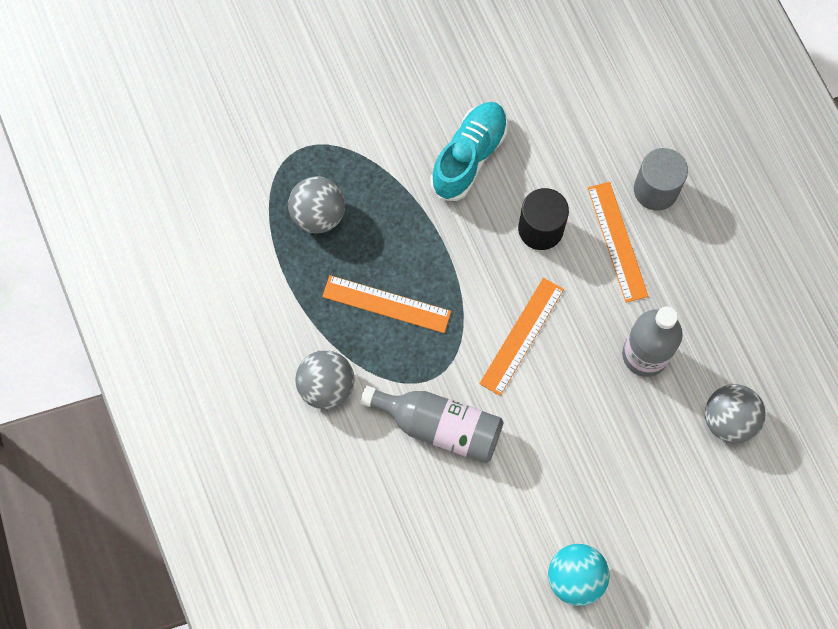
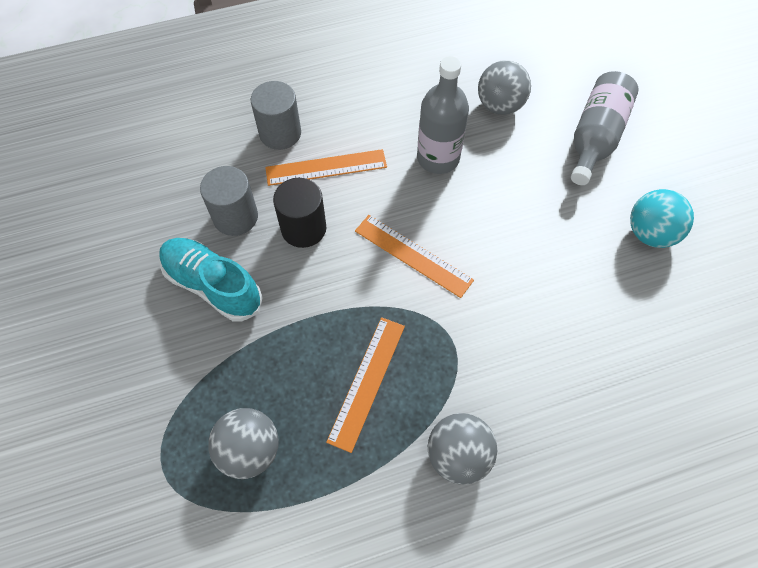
camera: 85 degrees left, 10 degrees down
grey bottle [360,386,504,463] -> grey bottle moved to [571,71,639,185]
none -> grey cylinder [200,166,258,236]

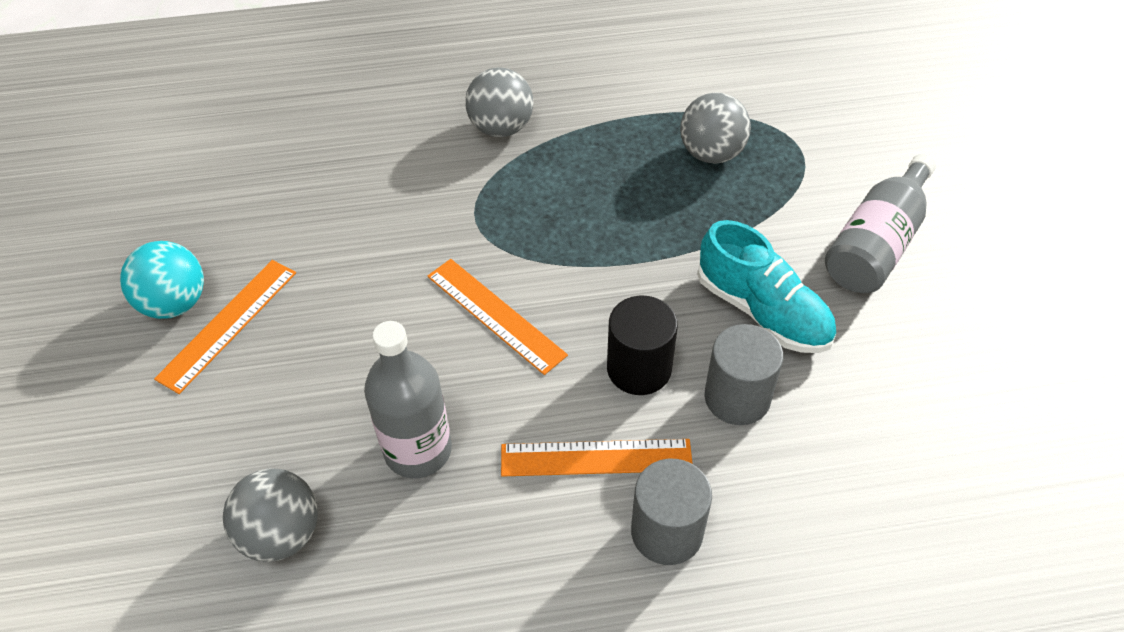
camera: 170 degrees left, 10 degrees down
orange ruler [326,317,405,453] -> orange ruler moved to [154,260,296,394]
grey bottle [571,71,639,185] -> grey bottle moved to [825,154,936,293]

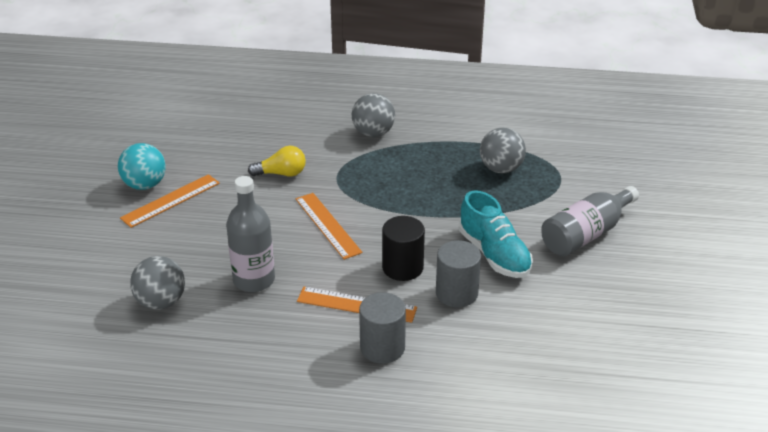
camera: 15 degrees right, 15 degrees down
none -> yellow light bulb [248,146,306,176]

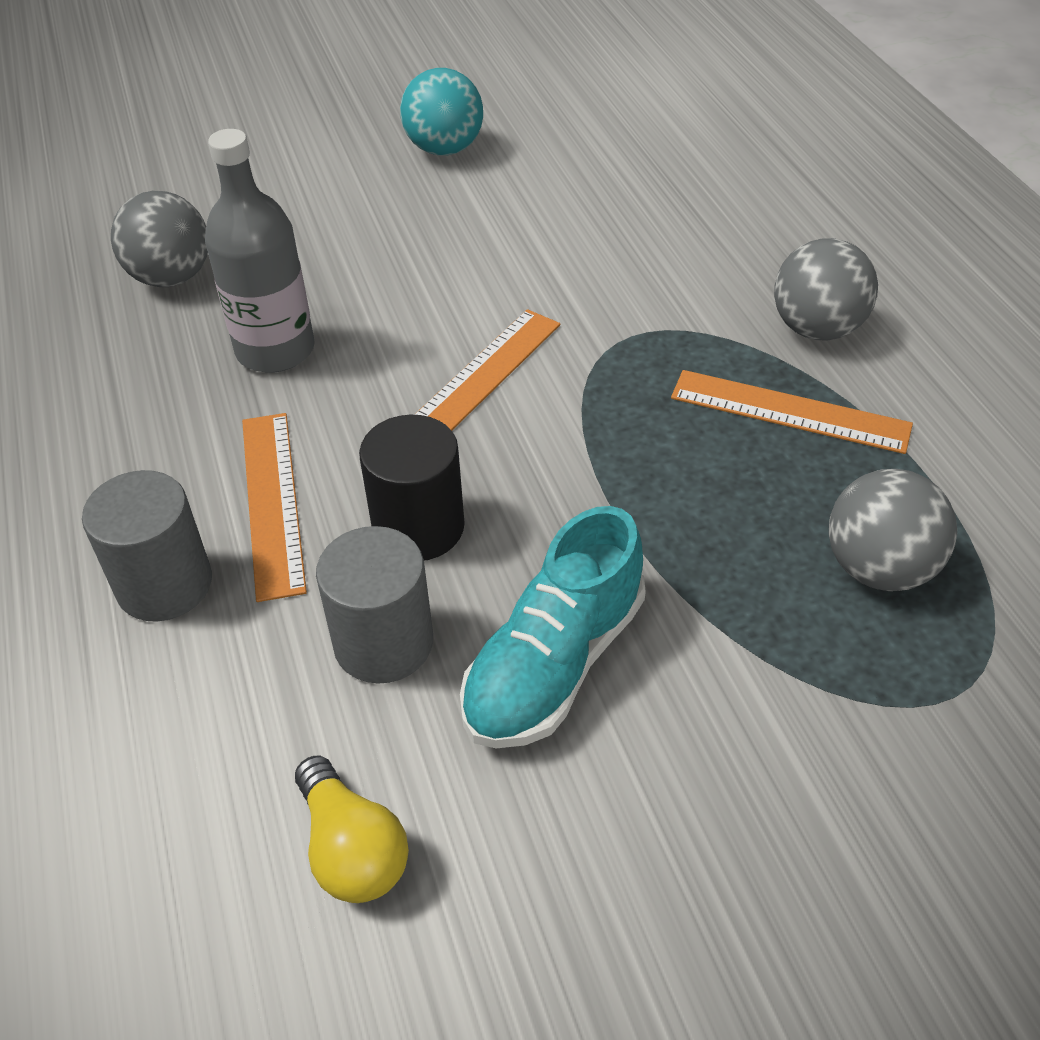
camera: 65 degrees right, 10 degrees up
orange ruler [120,174,220,228] -> orange ruler moved to [671,370,913,454]
yellow light bulb [248,146,306,176] -> yellow light bulb moved to [295,756,409,903]
grey bottle [541,186,639,256] -> none

